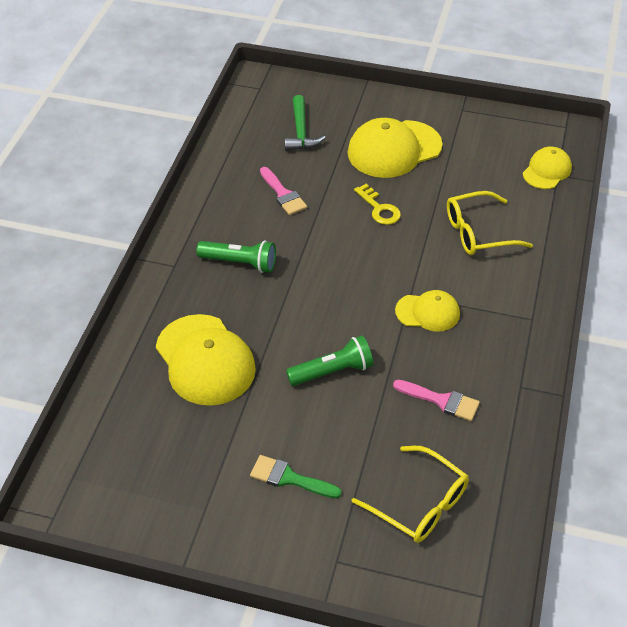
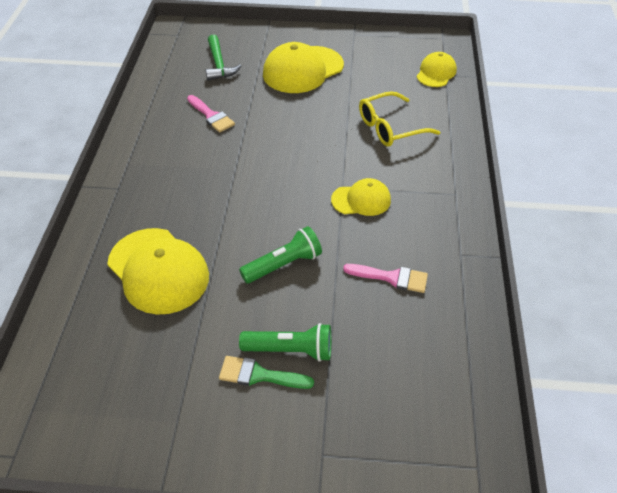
camera: 10 degrees left, 0 degrees up
green flashlight [196,241,276,273] -> green flashlight moved to [239,323,331,362]
yellow glasses [352,446,469,543] -> none
yellow key [354,184,401,225] -> none

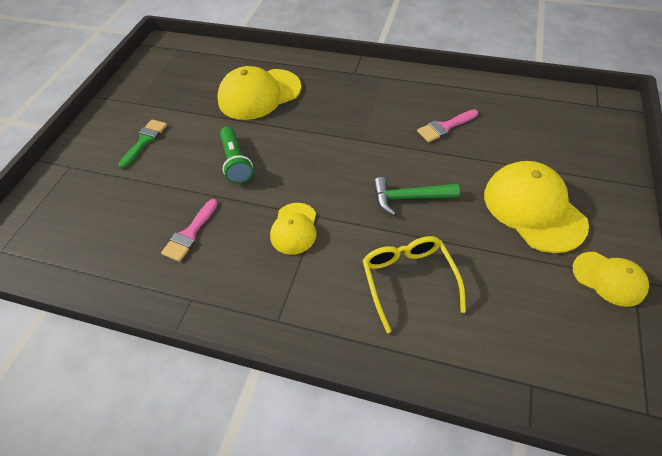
camera: 105 degrees right, 5 degrees up
green hammer [206,35,242,81] -> green hammer moved to [374,177,460,216]
green flashlight [239,323,331,362] -> none
yellow cap [417,52,457,87] -> yellow cap moved to [573,252,649,307]

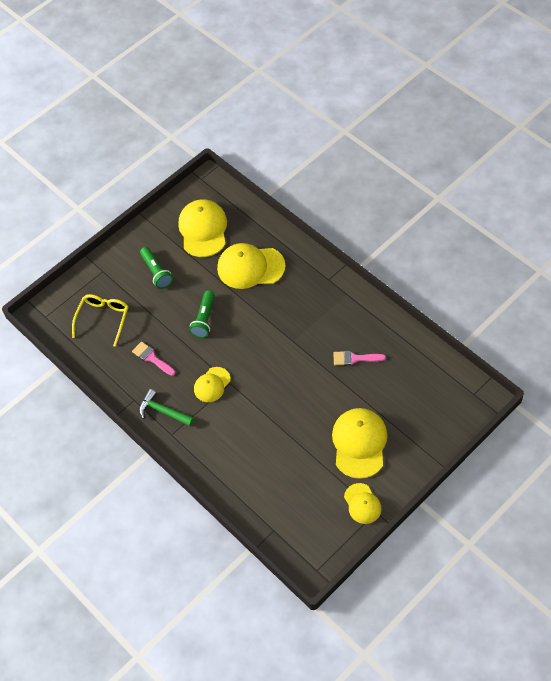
camera: 30 degrees right, 5 degrees up
green brush [118,119,167,169] -> green flashlight [140,247,173,289]
pink brush [161,199,218,262] -> pink brush turned 75 degrees clockwise [132,341,175,376]
yellow glasses [362,236,466,333] -> yellow glasses moved to [72,294,129,347]
green hammer [374,177,460,216] -> green hammer moved to [139,389,194,426]
none -> yellow cap [178,199,227,257]

